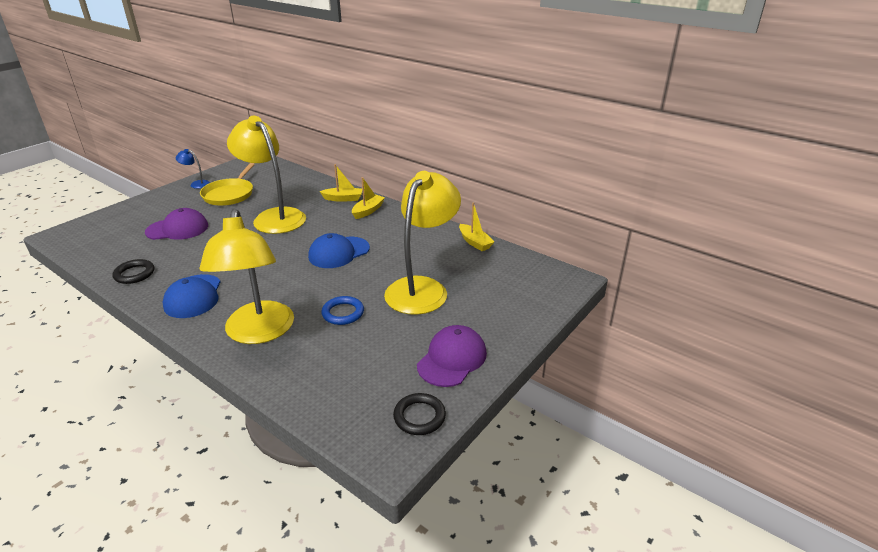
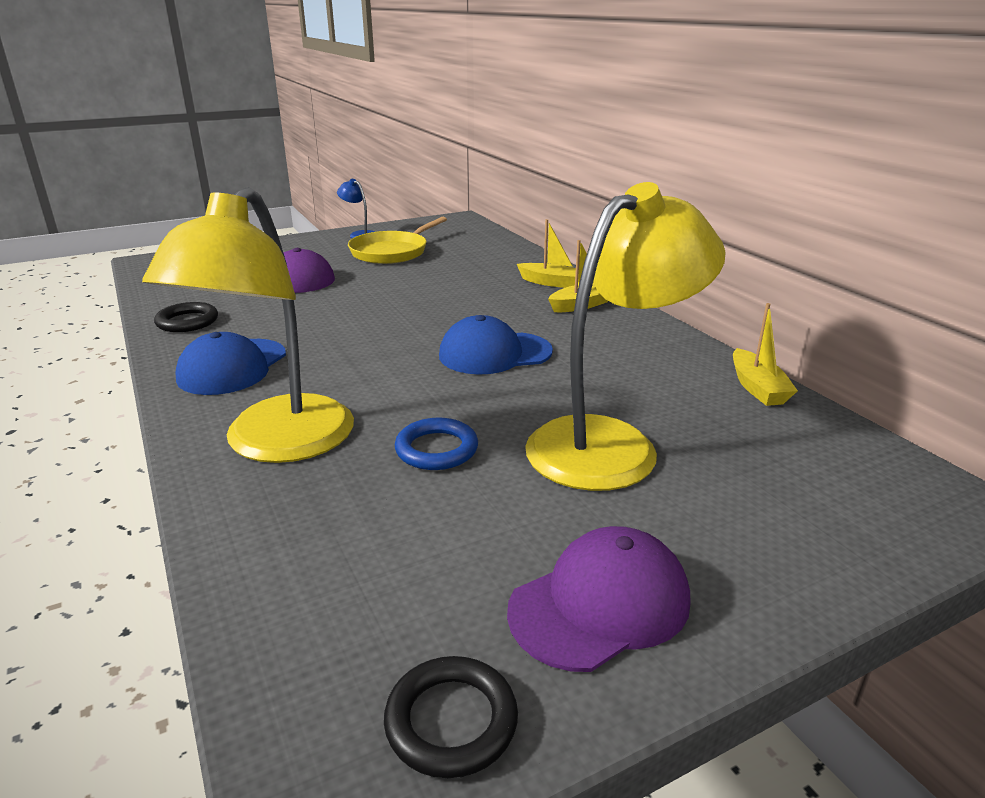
camera: 25 degrees right, 5 degrees down
yellow lamp [227,116,306,234] -> none

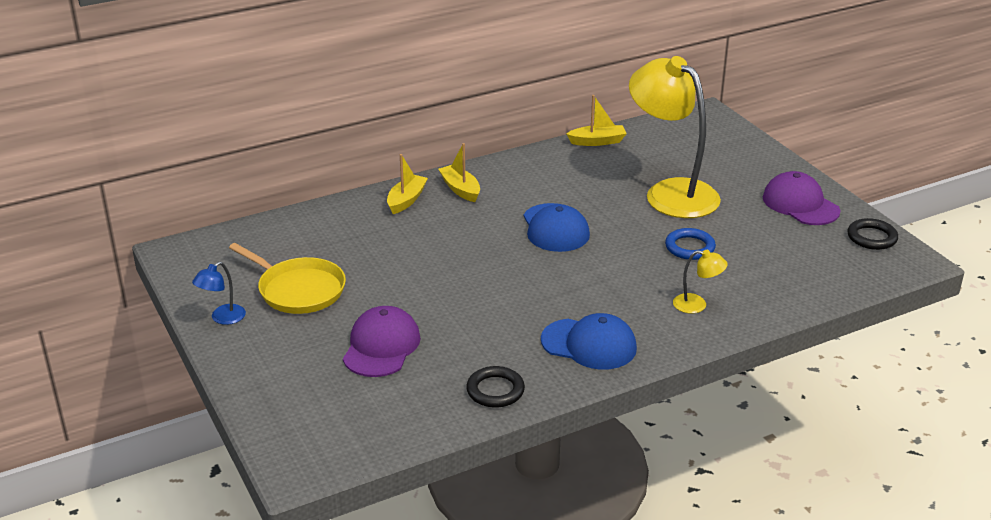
camera: 90 degrees left, 5 degrees up
yellow lamp [142,187,354,463] -> yellow lamp [673,250,728,314], size x0.40

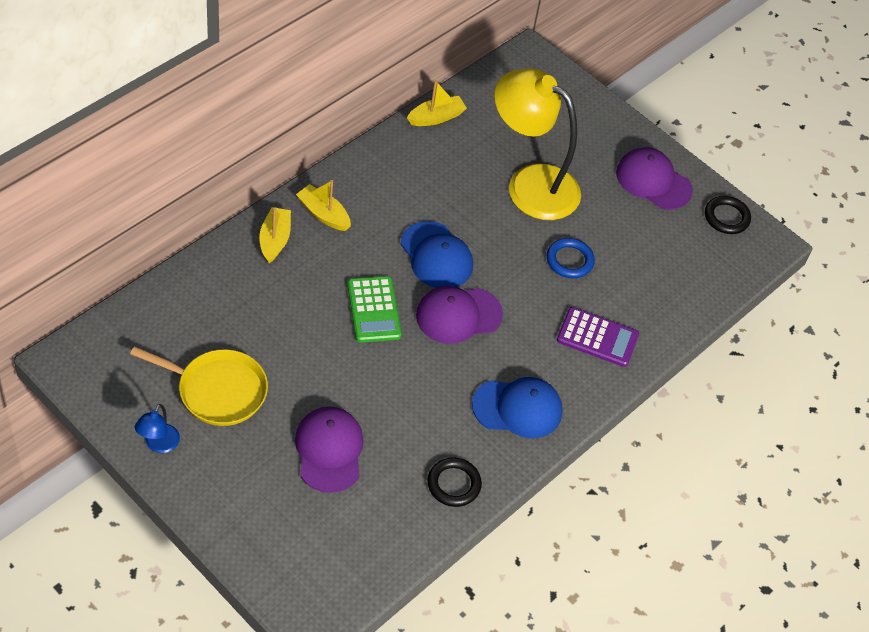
camera: 25 degrees left, 20 degrees up
yellow lamp [673,250,728,314] -> purple calculator [557,307,639,367]
none -> green calculator [347,276,402,343]
none -> purple cap [416,286,503,344]

